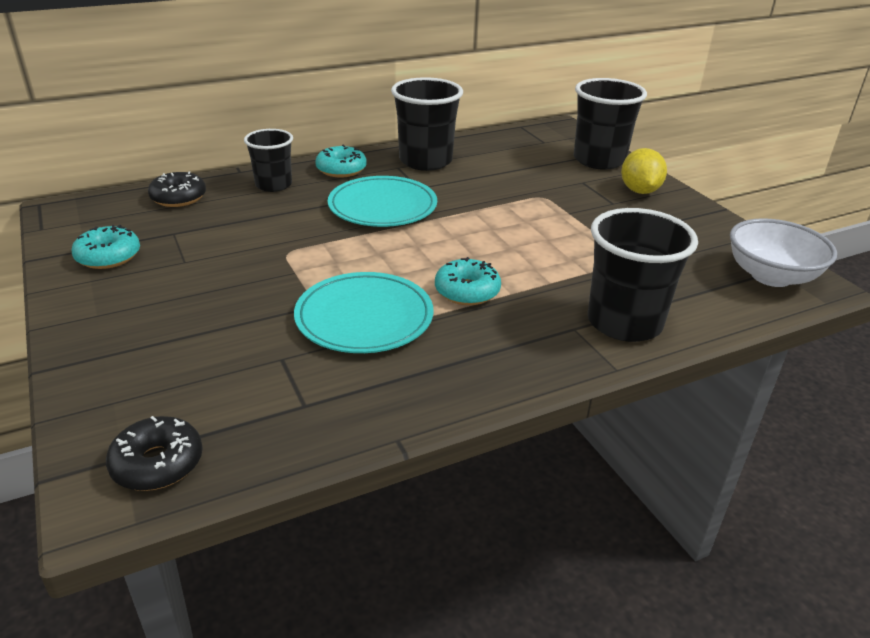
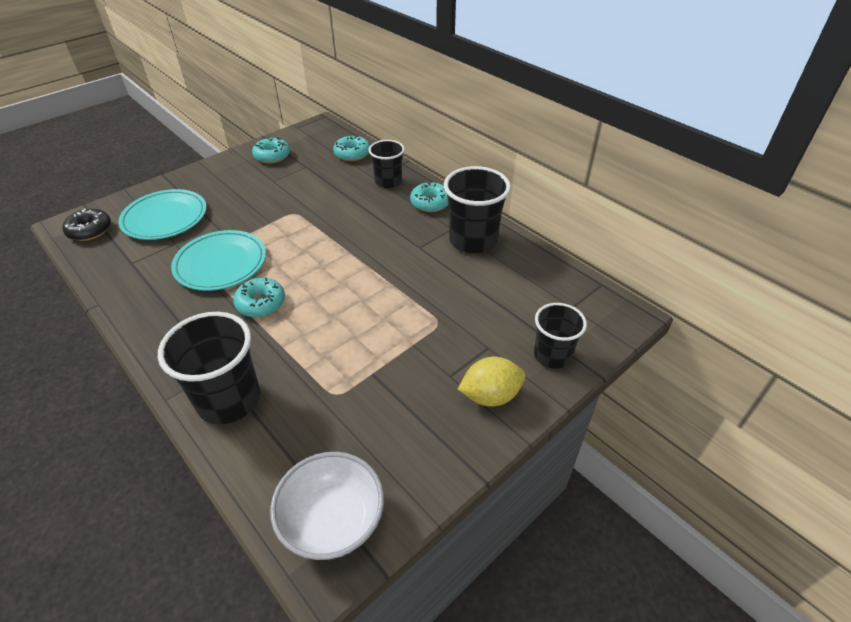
camera: 75 degrees right, 10 degrees up
black donut [148,171,206,207] -> turquoise donut [333,136,370,161]
turquoise plate [328,176,437,227] -> turquoise plate moved to [118,189,207,240]
black cup [574,78,647,170] -> black cup [534,303,587,369], size x0.64

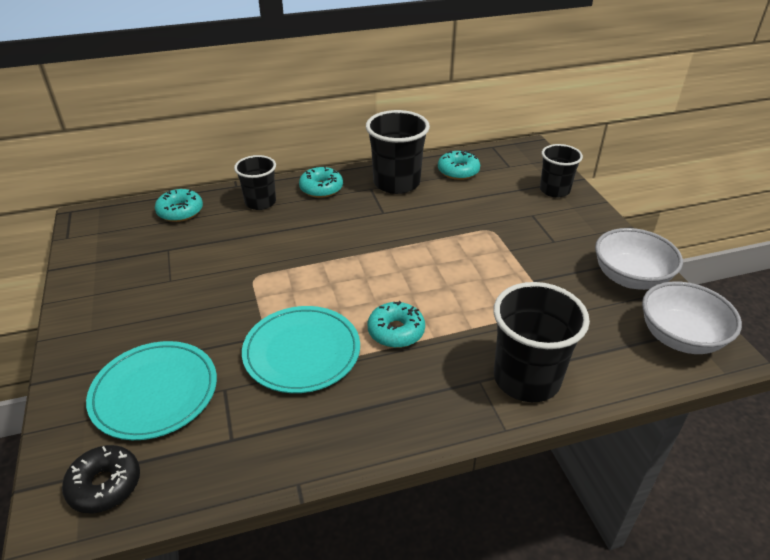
camera: 65 degrees left, 5 degrees down
turquoise donut [252,137,290,164] -> turquoise donut moved to [438,150,480,180]
yellow lemon [457,357,525,406] -> none
none -> white bowl [595,228,683,290]

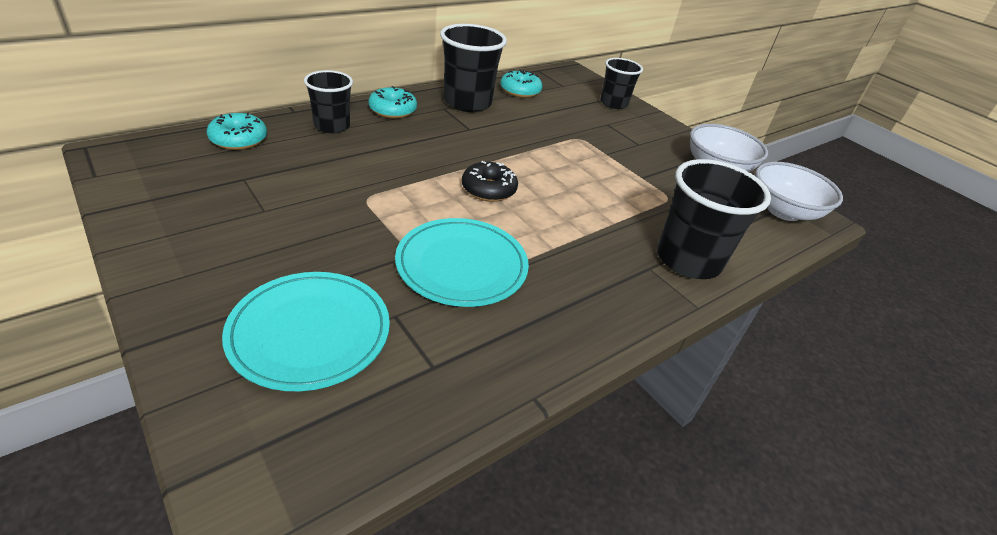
camera: 25 degrees left, 0 degrees up
black donut [62,445,140,513] -> black donut moved to [462,161,518,202]
turquoise donut [367,301,425,348] -> none

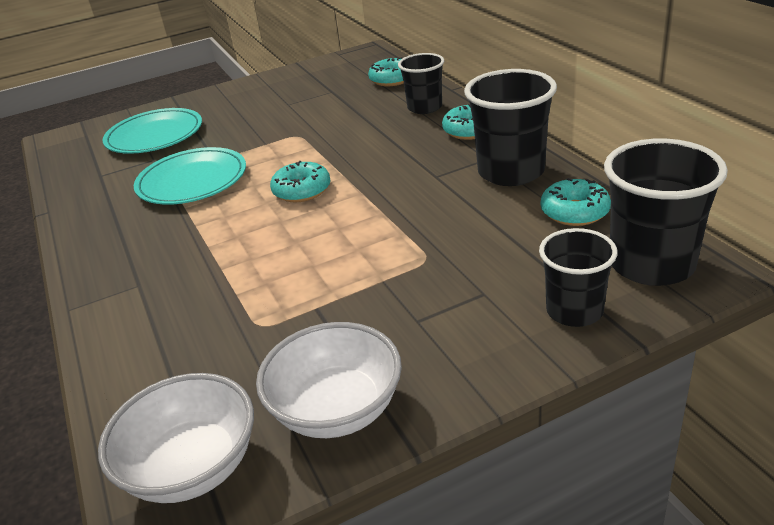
camera: 110 degrees right, 5 degrees down
black donut [462,161,518,202] -> turquoise donut [270,161,331,202]
black cup [657,159,771,279] -> black cup moved to [604,139,728,286]

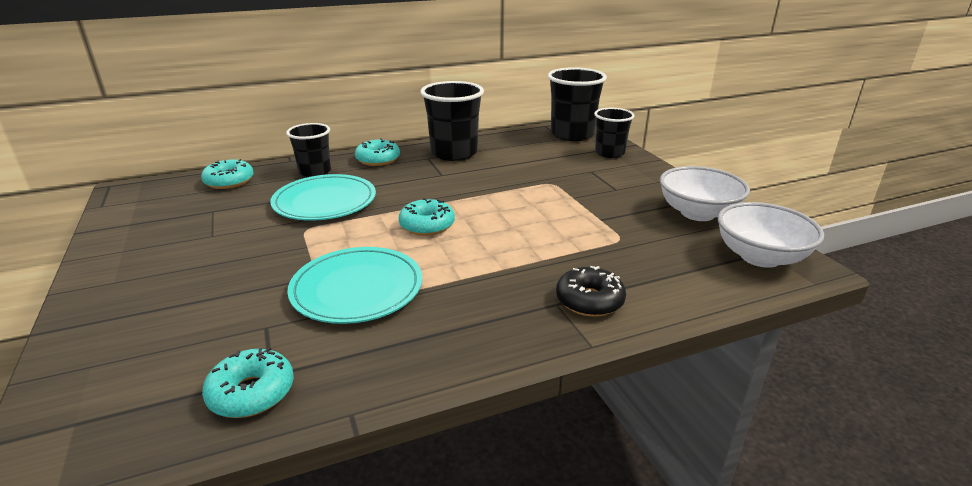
camera: 90 degrees left, 5 degrees down
turquoise plate [103,108,202,154] -> turquoise plate moved to [270,174,376,221]
turquoise donut [541,178,611,226] -> turquoise donut moved to [202,347,294,418]
none -> black donut [556,266,626,317]

